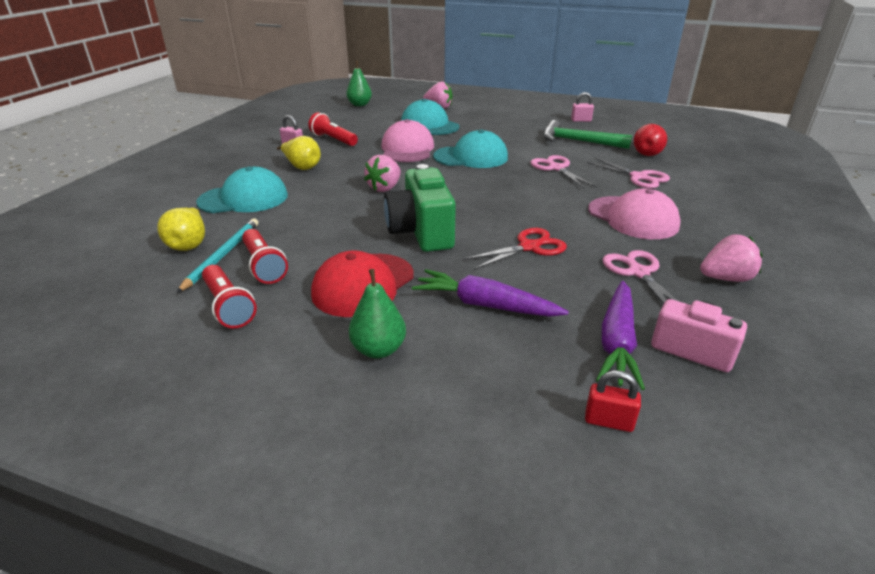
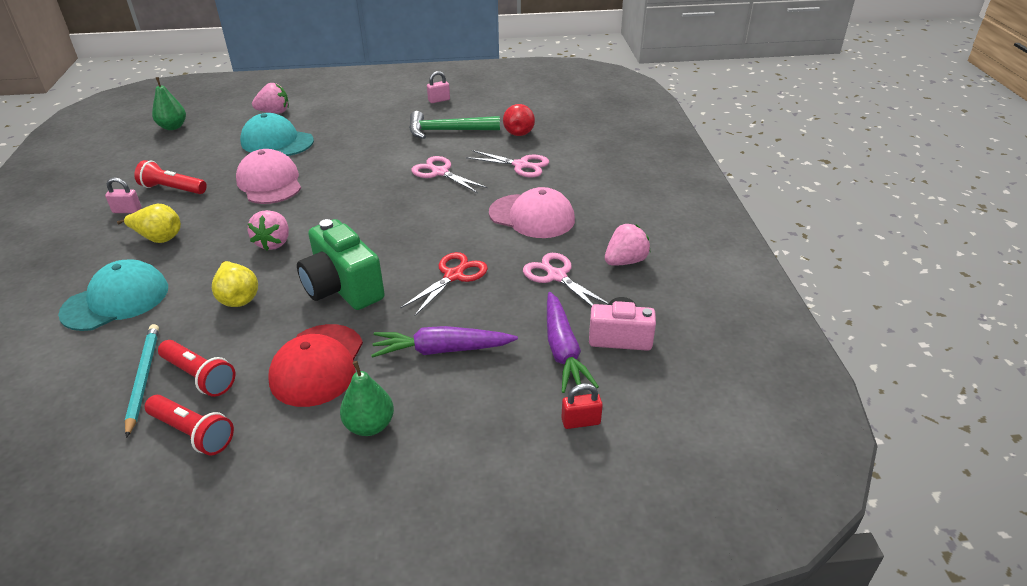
camera: 25 degrees left, 5 degrees up
yellow pear [157,208,205,251] -> yellow pear moved to [212,261,258,307]
turquoise cap [433,129,508,168] -> none

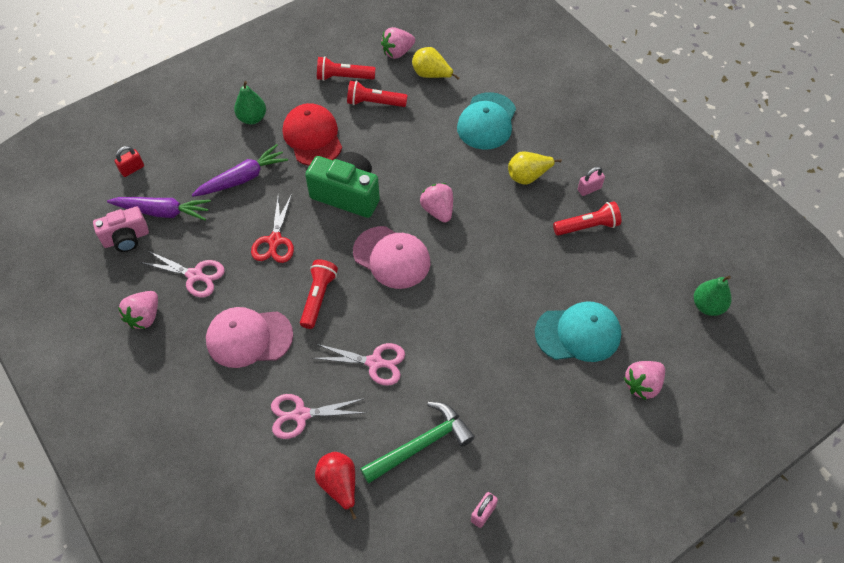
camera: 150 degrees right, 20 degrees up
turquoise pencil [125,324,159,438] -> none
yellow pear [212,261,258,307] -> yellow pear moved to [412,47,459,80]
pink cap [236,149,301,204] -> pink cap moved to [353,226,430,289]
purple carrot [547,292,599,393] -> purple carrot turned 135 degrees clockwise [107,197,211,220]
none -> red flashlight [300,259,338,329]
none -> pink strawberry [381,27,415,59]

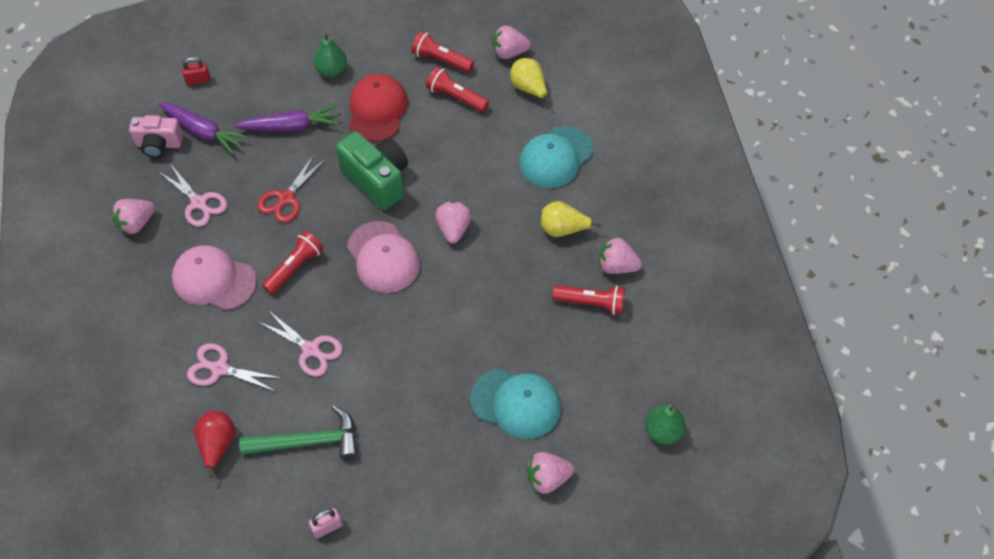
camera: 25 degrees right, 0 degrees up
pink padlock [578,166,605,196] -> pink strawberry [599,237,642,274]

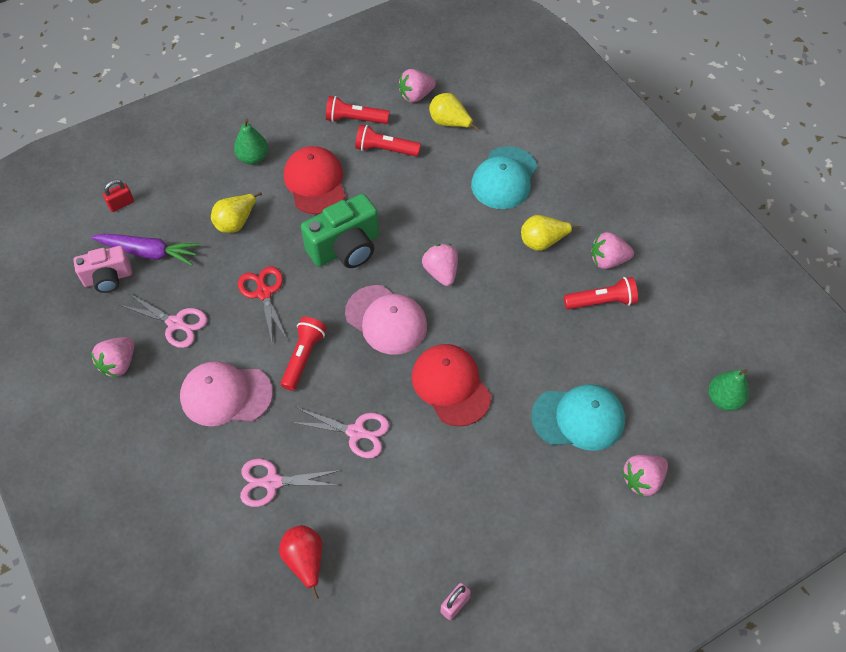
camera: 20 degrees left, 0 degrees up
purple carrot [234,105,339,132] -> yellow pear [211,192,262,233]
green hammer [239,405,358,460] -> none
red scissors [257,154,326,223] -> red scissors turned 150 degrees clockwise [238,266,288,342]
green camera [336,131,408,210] -> green camera turned 120 degrees clockwise [301,194,379,268]
none -> red cap [412,344,491,427]

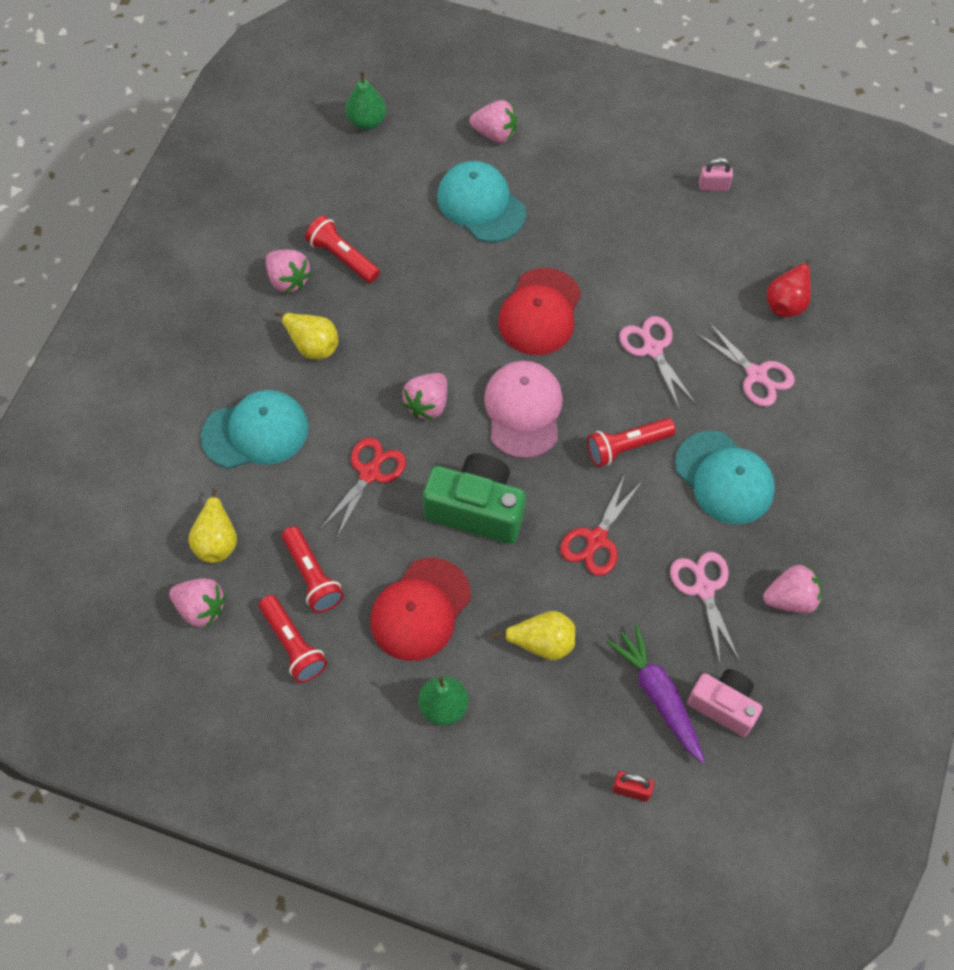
camera: 130 degrees left, 5 degrees up
pink cap [180,361,273,426] -> turquoise cap [675,431,775,524]
none -> red scissors [320,438,406,539]

